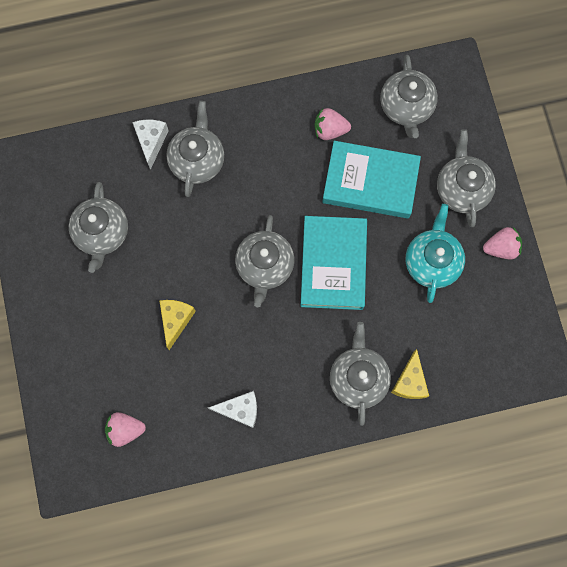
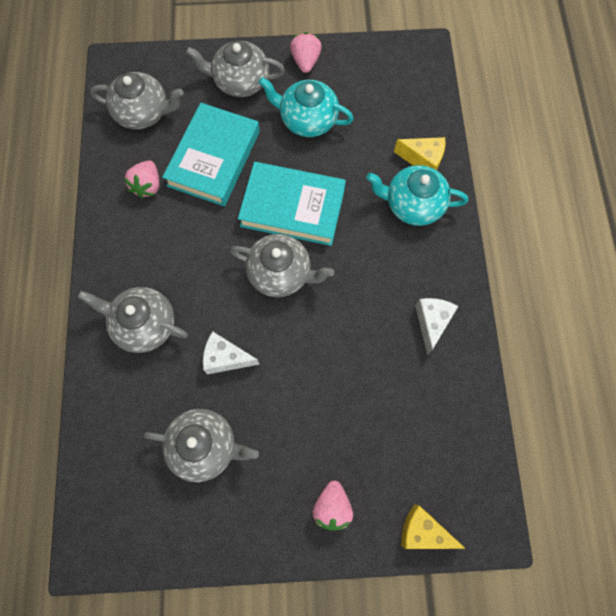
camera: 80 degrees left, 5 degrees down
pink strawberry [105,412,146,447] -> pink strawberry moved to [312,480,353,531]
white cheese [132,120,169,170] -> white cheese moved to [203,332,260,374]
yellow cheese [160,300,196,350] -> yellow cheese moved to [401,504,466,549]
grey teapot [330,322,391,426] -> turquoise teapot [366,165,468,226]

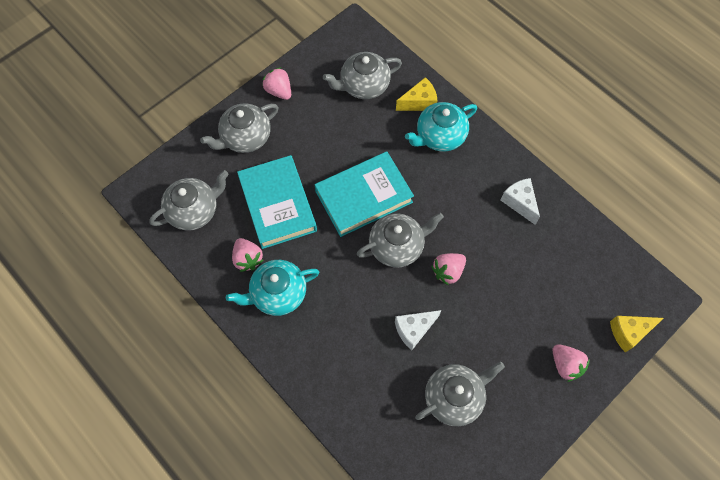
camera: 40 degrees left, 5 degrees down
grey teapot [78,287,188,353] -> grey teapot moved to [323,52,402,99]
turquoise teapot [259,77,354,137] -> turquoise teapot moved to [226,260,319,316]
none -> pink strawberry [431,253,466,286]

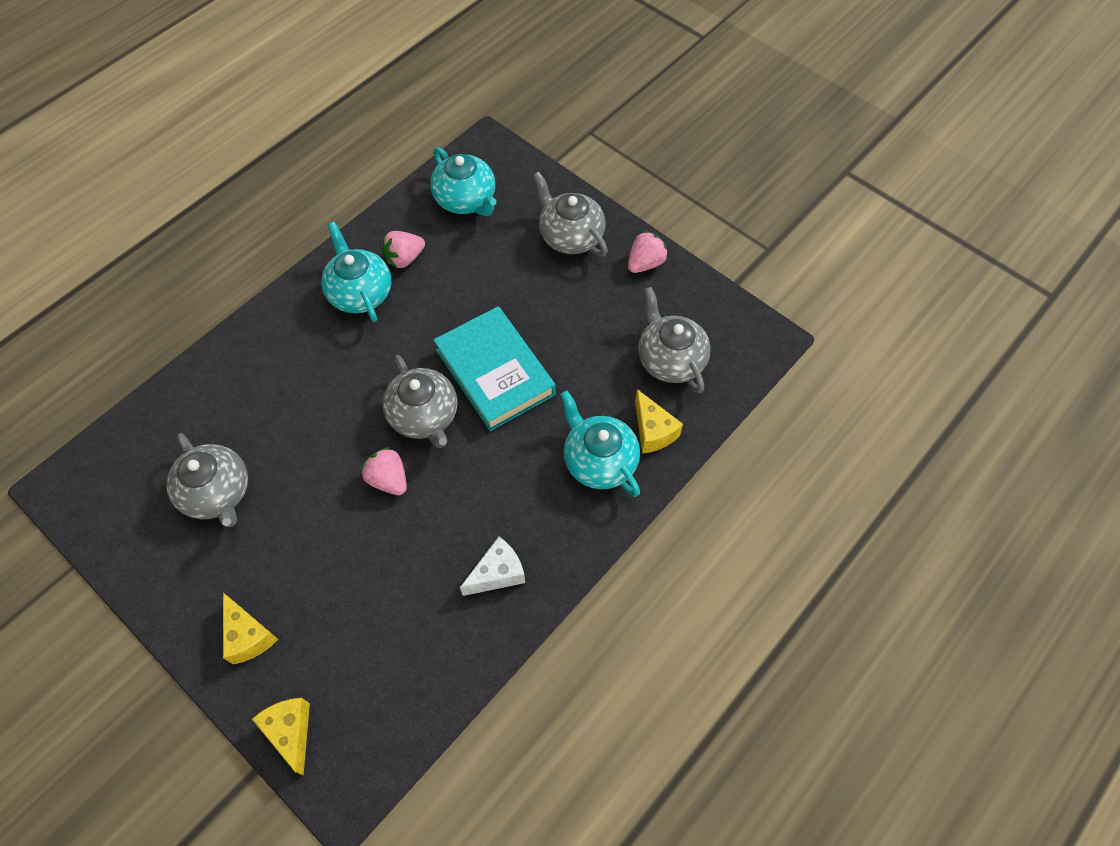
camera: 85 degrees right, 5 degrees down
grey teapot [149,170,229,230] -> turquoise teapot [430,147,497,216]
turquoise book [237,155,317,249] -> none
white cheese [395,310,441,350] -> none
pink strawberry [552,344,590,382] -> yellow cheese [223,592,278,665]

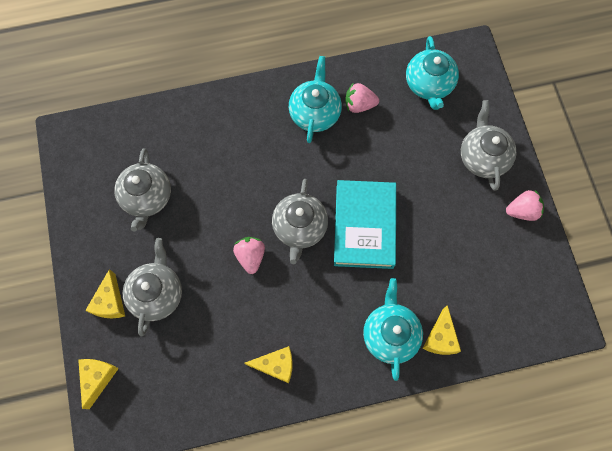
camera: 35 degrees right, 10 degrees up
white cheese [460,537,525,596] -> yellow cheese [245,346,293,383]
grey teapot [638,287,711,393] -> grey teapot moved to [123,238,182,336]

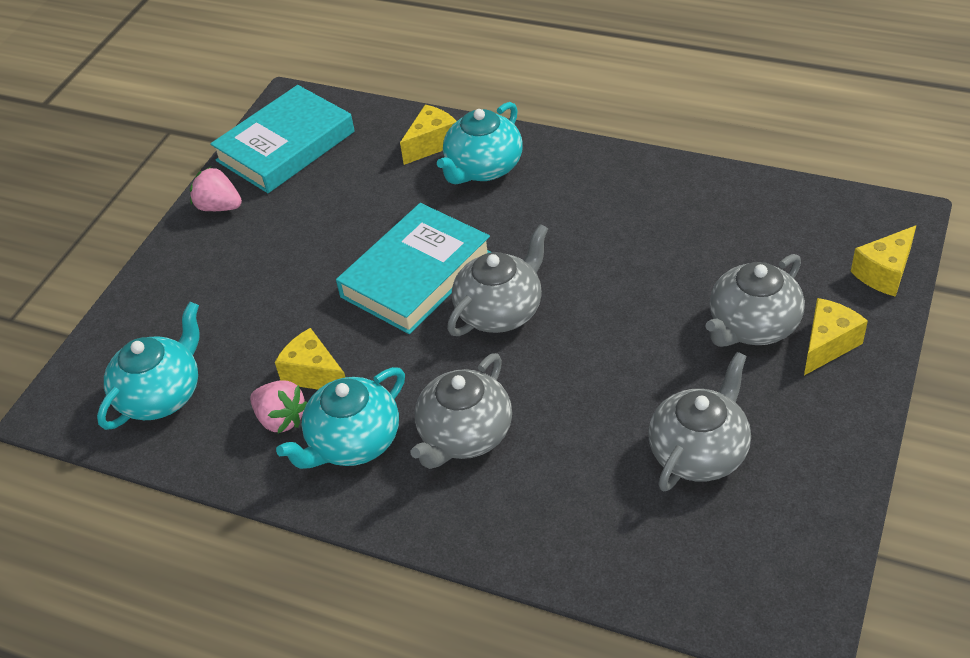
camera: 140 degrees left, 25 degrees down
pink strawberry [233,237,265,274] -> none
yellow cheese [245,346,293,383] -> yellow cheese moved to [275,328,345,390]
grey teapot [461,100,516,191] -> grey teapot moved to [411,353,512,469]
none -> turquoise book [210,85,355,193]

